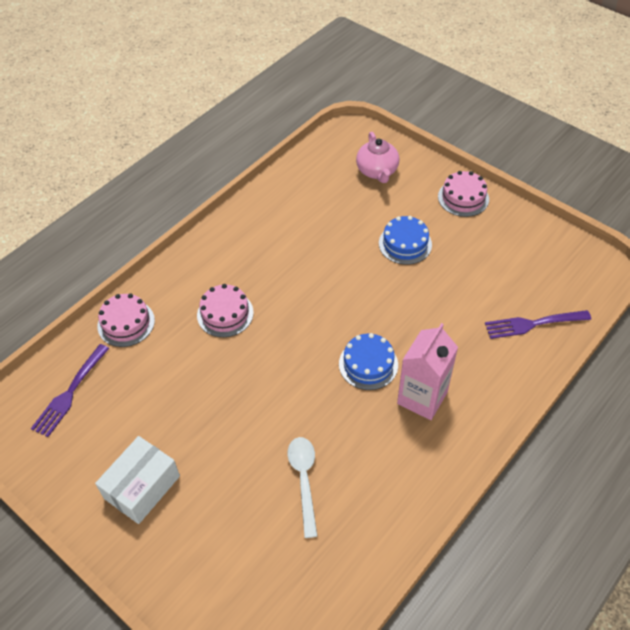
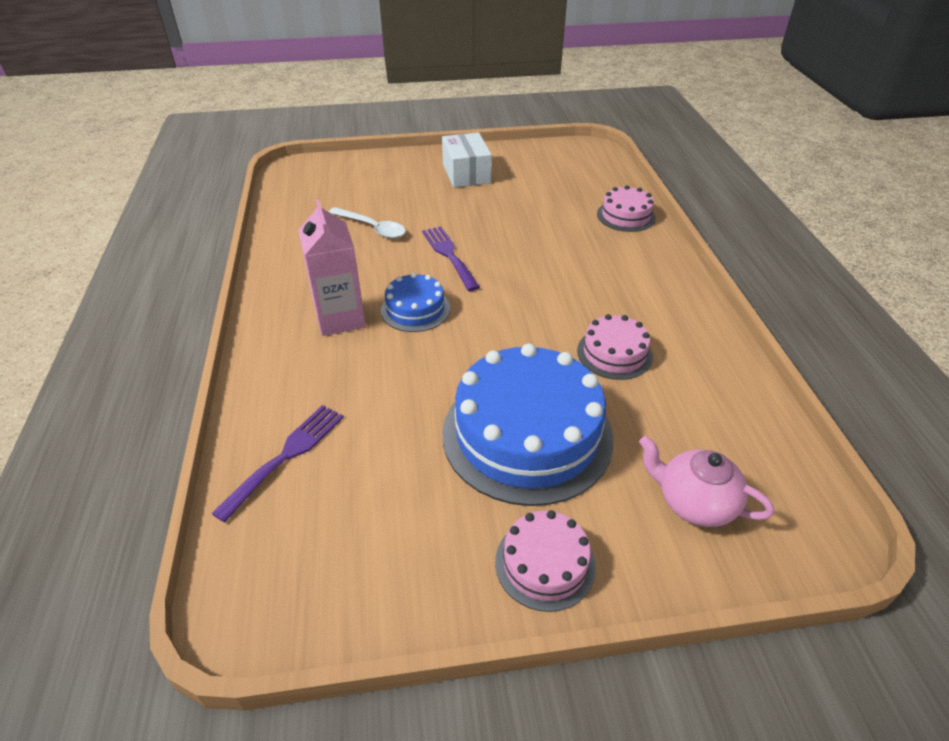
camera: 130 degrees right, 10 degrees down
purple fork [31,344,110,437] -> purple fork moved to [422,226,480,291]
pink cake [197,284,254,337] -> pink cake moved to [577,314,653,380]
blue cake [379,216,432,265] -> blue cake [442,344,614,506], size x2.02

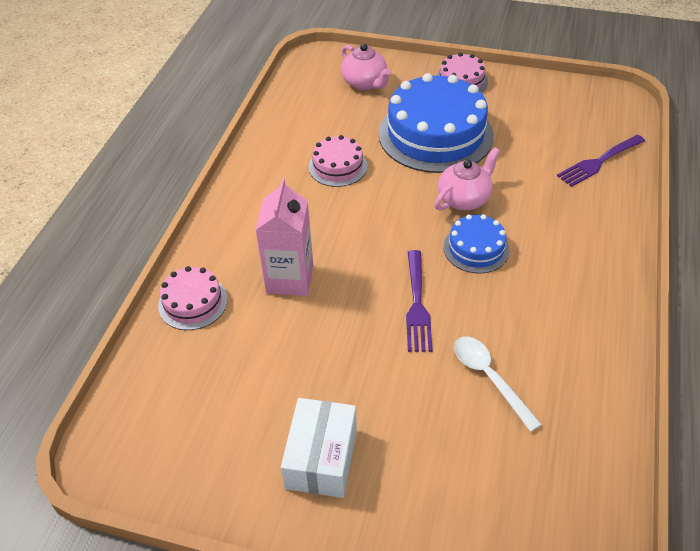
camera: 155 degrees left, 5 degrees up
pink carton [298,199,366,336] -> pink carton moved to [255,178,313,296]
none -> pink teapot [434,147,500,210]

